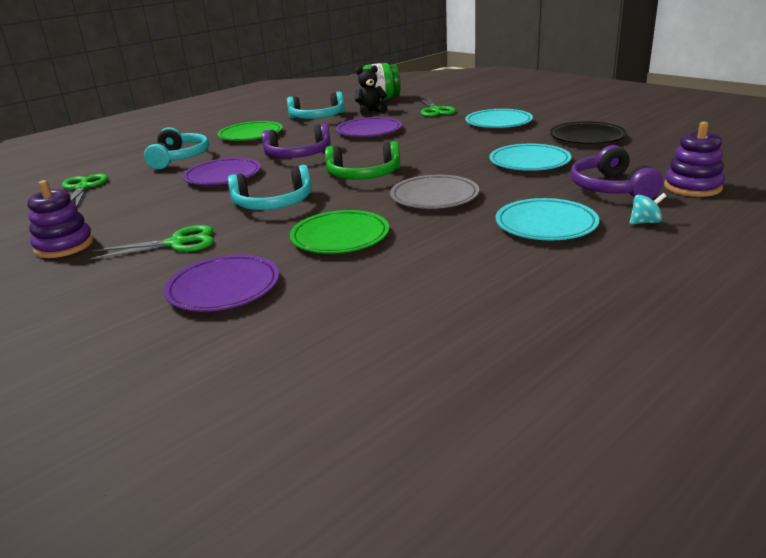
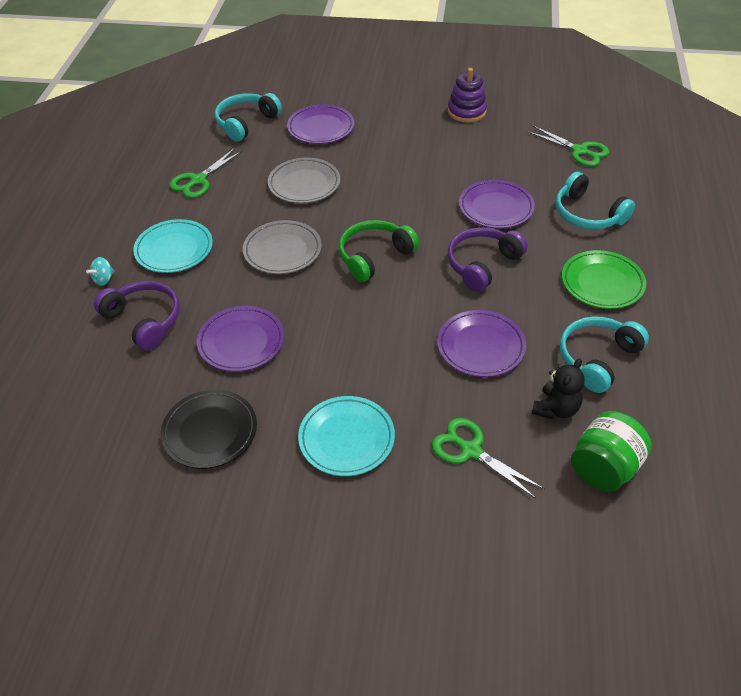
camera: 140 degrees right, 20 degrees up
green scissors [91,225,214,259] -> green scissors moved to [169,148,242,198]
turquoise headphones [228,165,312,210] -> turquoise headphones moved to [215,93,282,142]
green plate [290,210,389,254] -> grey plate [268,157,340,203]
turquoise plate [489,144,571,171] -> purple plate [197,306,284,372]
purple stacking toy [664,122,725,197] -> none

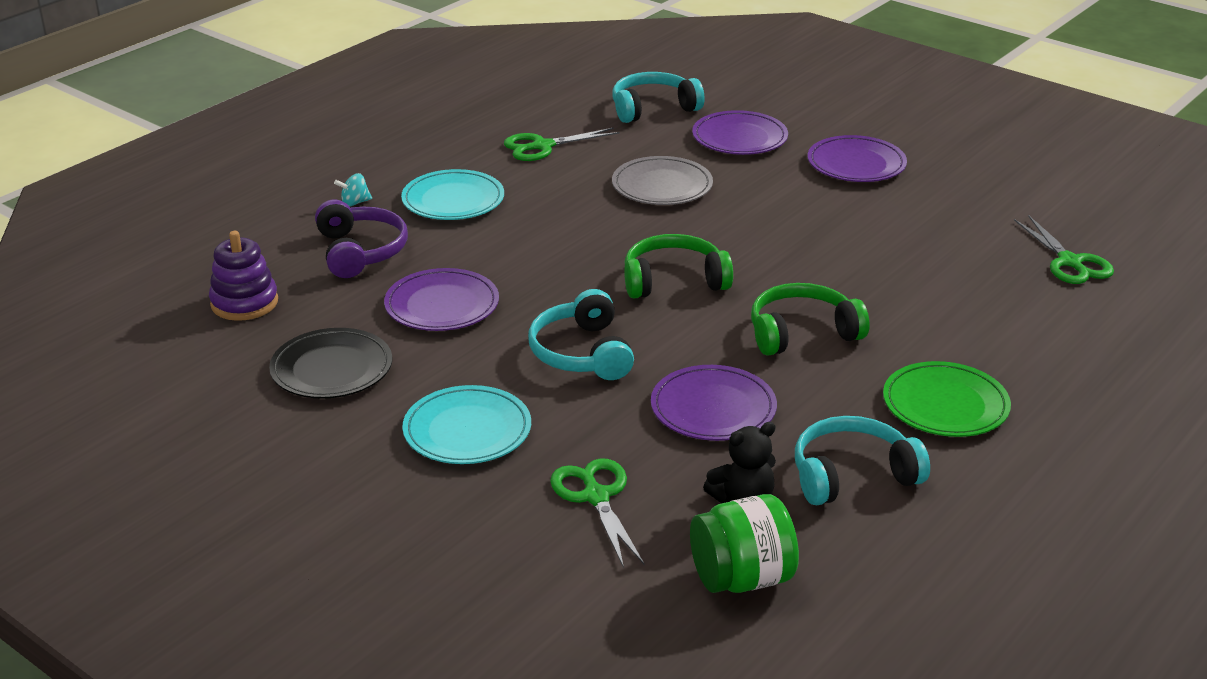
camera: 30 degrees right, 15 degrees down
grey plate [243,220,322,274] -> none
purple stacking toy [448,68,487,123] -> purple stacking toy moved to [209,231,278,321]
purple headphones [448,227,528,292] -> green headphones [751,283,870,356]
purple plate [459,180,535,229] -> purple plate moved to [808,135,907,182]
turquoise headphones [556,172,635,229] -> turquoise headphones moved to [528,289,634,380]

